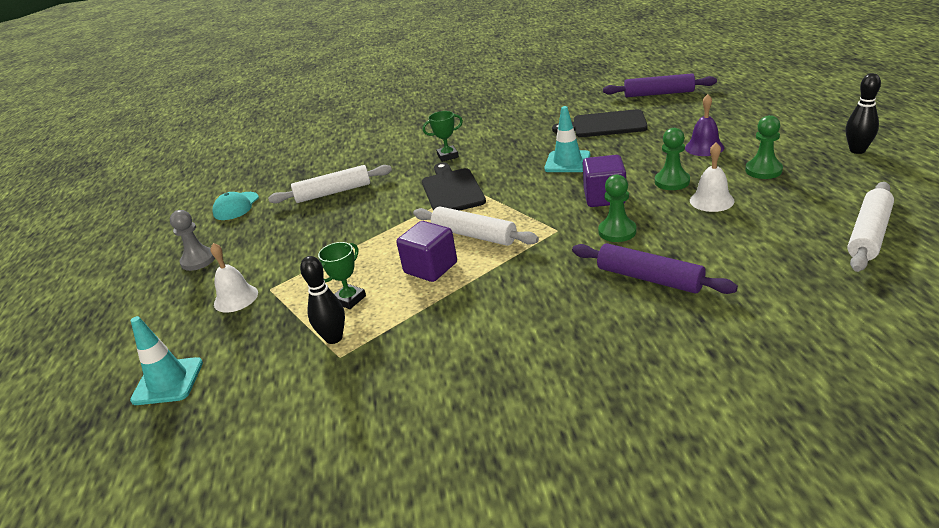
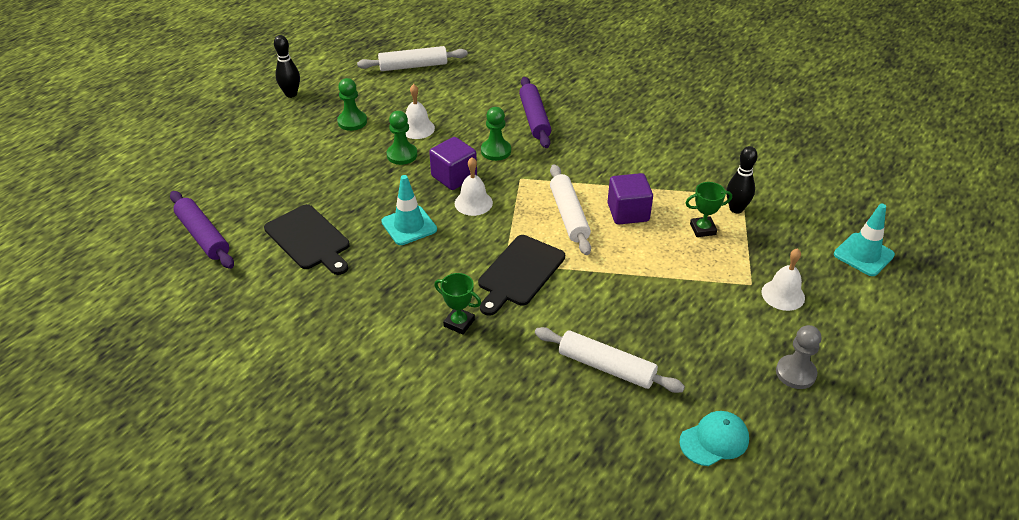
camera: 140 degrees left, 10 degrees up
purple bell [685,94,724,156] -> none
none -> white bell [455,157,493,216]

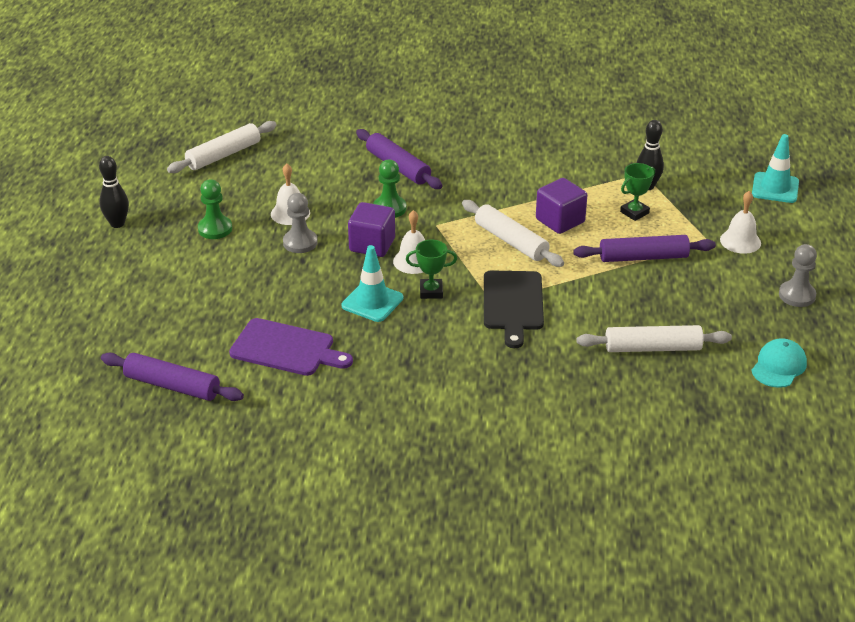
camera: 30 degrees left, 5 degrees down
black cutting board [264,204,350,275] -> purple cutting board [229,318,353,376]
green pawn [387,111,417,165] -> grey pawn [283,193,318,253]
green trophy [434,273,481,335] -> green trophy moved to [406,240,457,299]
none -> purple rolling pin [573,235,716,262]

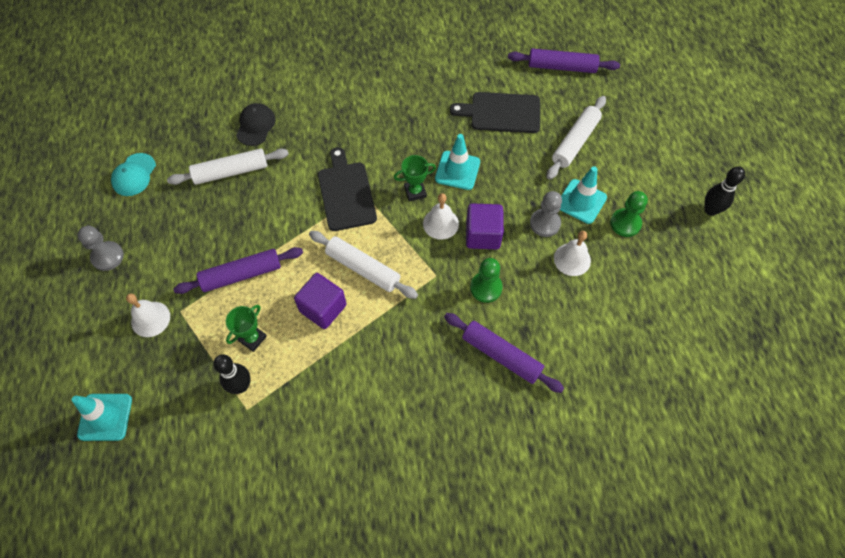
camera: 165 degrees right, 25 degrees up
white rolling pin [167,121,276,173] -> white rolling pin moved to [547,96,606,179]
purple cutting board [229,318,353,376] -> black cutting board [450,92,540,133]
none -> black cap [236,103,275,146]
none -> turquoise traffic cone [560,166,607,224]

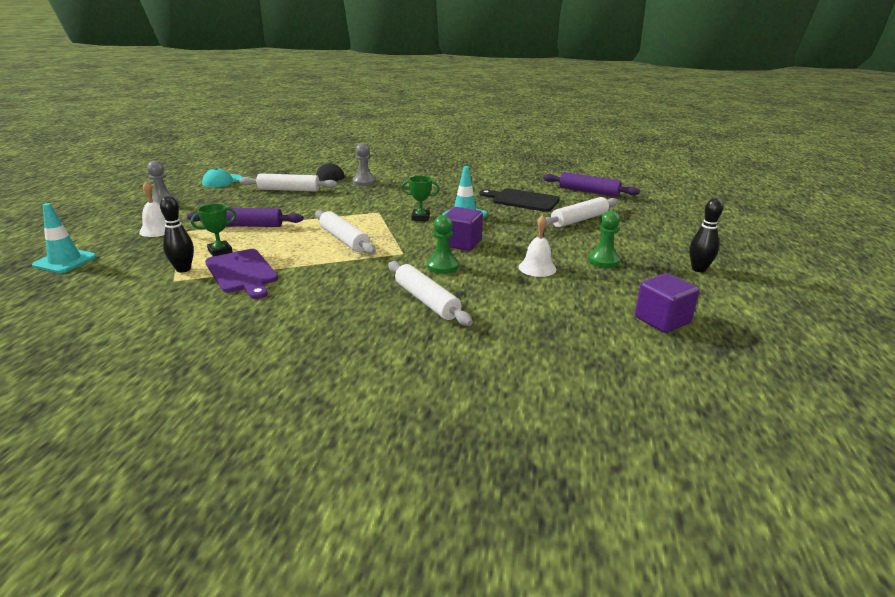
camera: 20 degrees right, 35 degrees down
purple cube [294,273,347,329] -> purple cube moved to [635,273,699,333]
black cutting board [318,147,377,231] -> none
white bell [423,193,459,240] -> none
purple rolling pin [444,313,564,393] -> white rolling pin [388,261,473,326]
grey pawn [530,191,562,237] -> grey pawn moved to [352,143,376,186]
turquoise traffic cone [560,166,607,224] -> none
none -> purple cutting board [205,249,278,299]

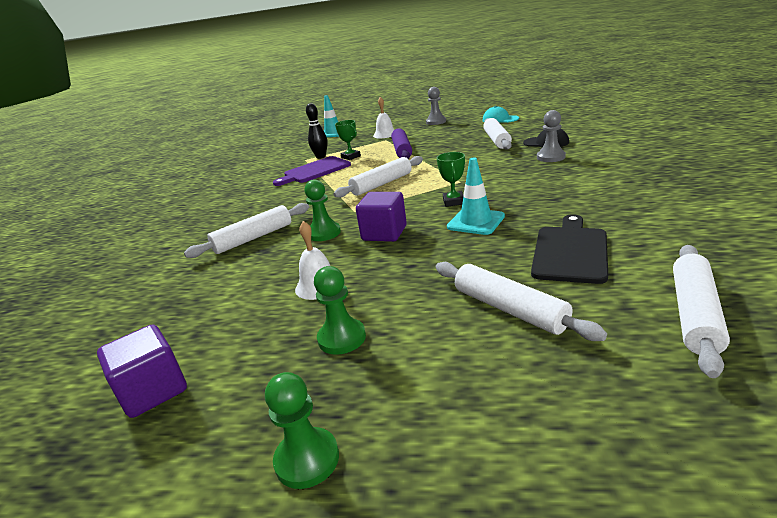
camera: 90 degrees right, 0 degrees up
purple rolling pin [543,172,640,197] -> white rolling pin [673,245,730,378]
black bowling pin [689,198,723,272] -> green pawn [265,372,339,489]

